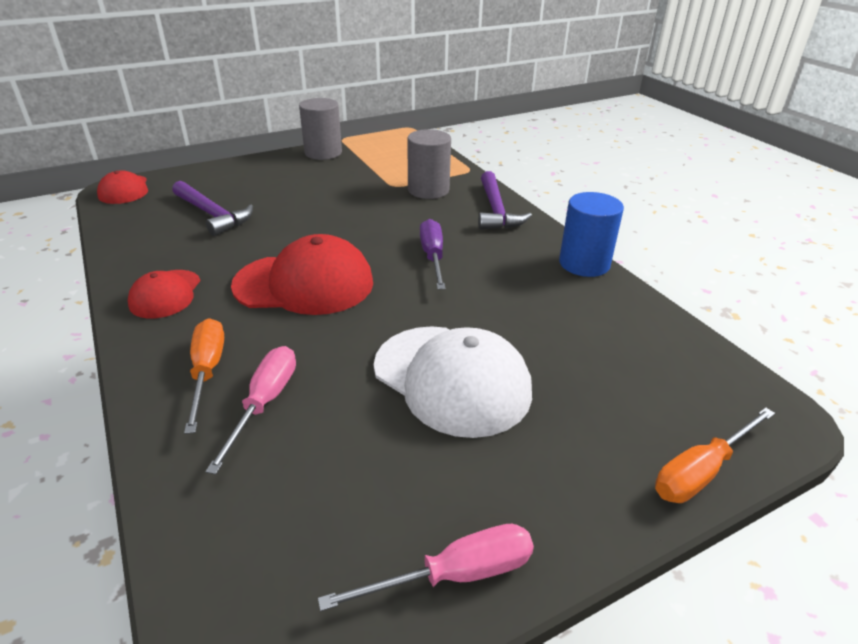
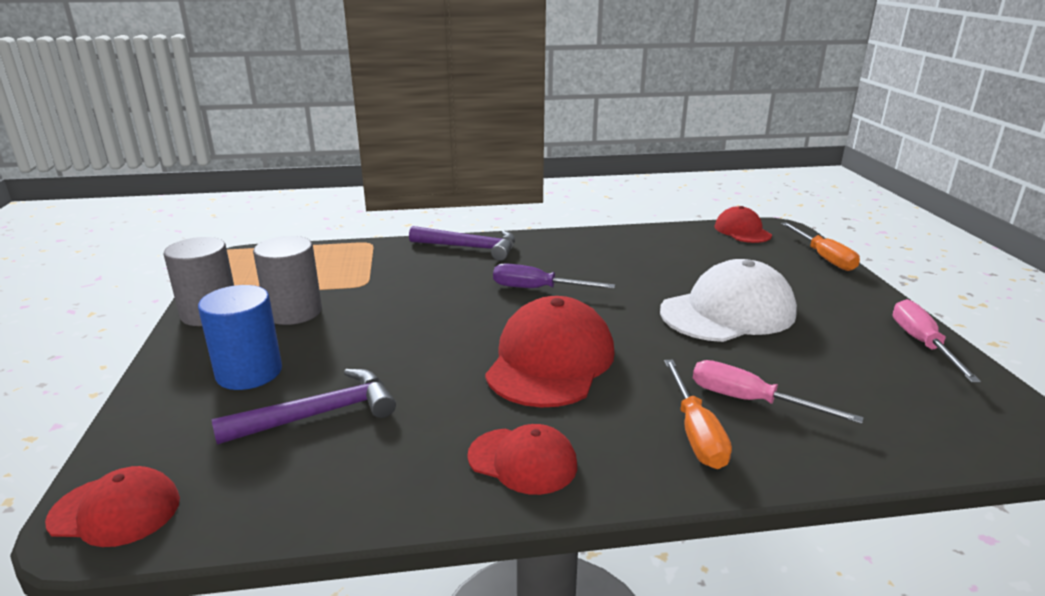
camera: 70 degrees left, 10 degrees down
orange screwdriver [184,318,224,434] -> orange screwdriver turned 105 degrees counterclockwise [664,360,732,469]
grey cylinder [407,129,451,199] -> grey cylinder moved to [253,236,322,325]
blue cylinder [559,192,624,277] -> blue cylinder moved to [198,285,282,390]
none -> red cap [714,206,772,243]

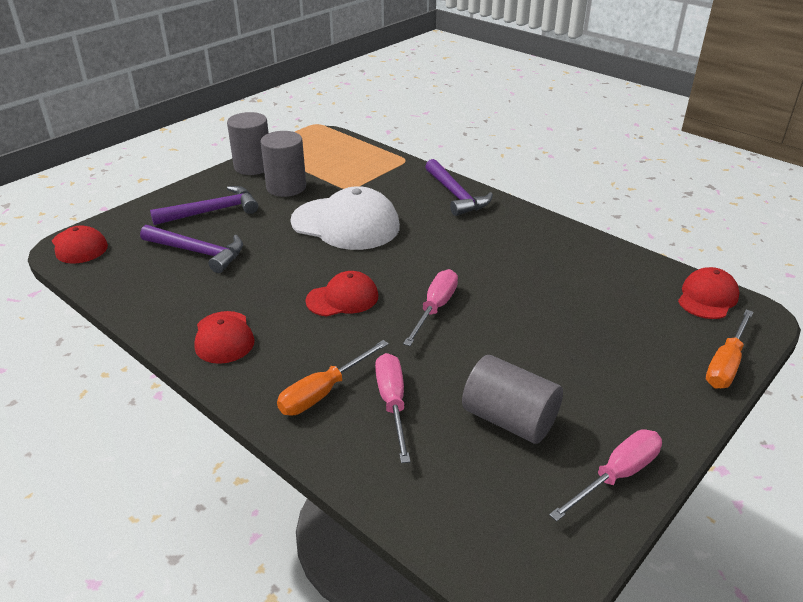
camera: 50 degrees right, 10 degrees up
blue cylinder [198,285,282,390] -> purple hammer [150,186,258,225]
red cap [485,296,615,408] -> red cap [305,271,378,317], size x0.57
purple screwdriver [493,263,615,289] -> none
white cap [660,259,797,342] -> white cap moved to [290,186,400,250]
none -> pink screwdriver [403,269,458,346]
none -> grey cylinder [462,355,563,444]

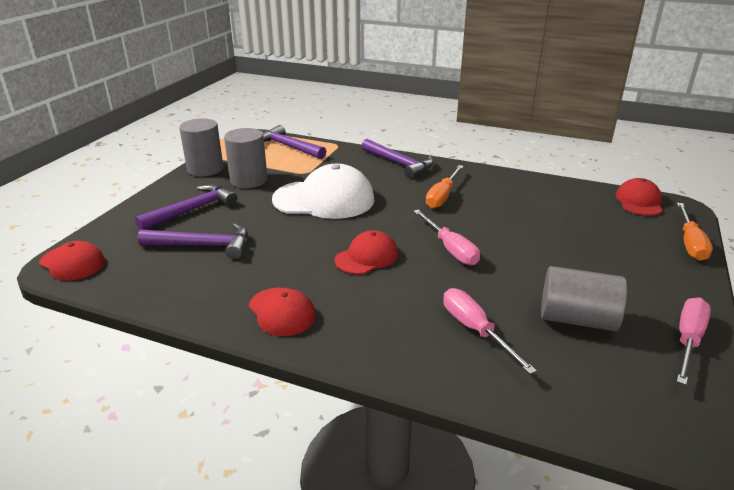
camera: 20 degrees left, 5 degrees down
orange screwdriver [277,340,389,416] -> orange screwdriver moved to [426,165,463,209]
pink screwdriver [403,269,458,346] -> pink screwdriver turned 150 degrees clockwise [413,210,480,265]
none -> purple hammer [263,125,326,159]

